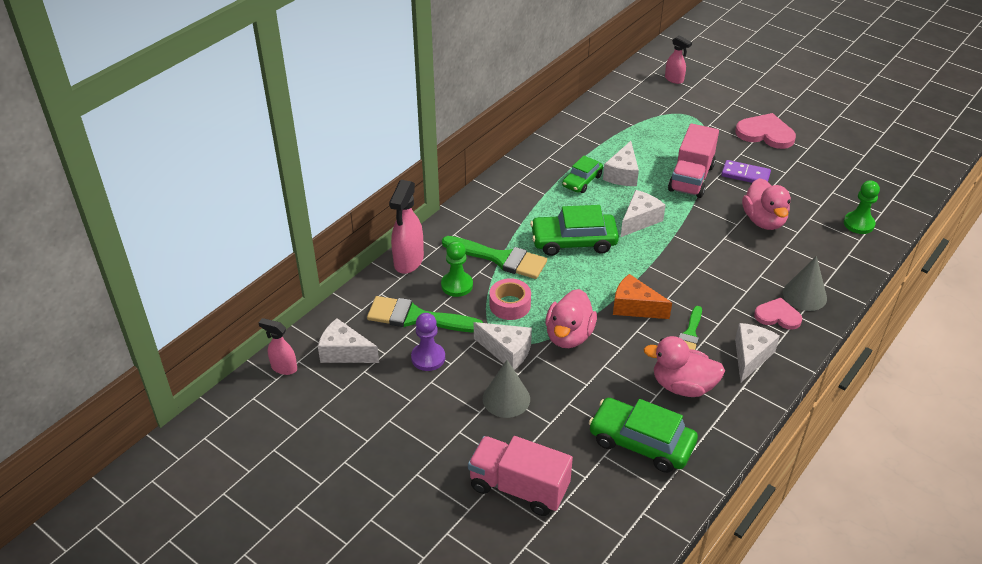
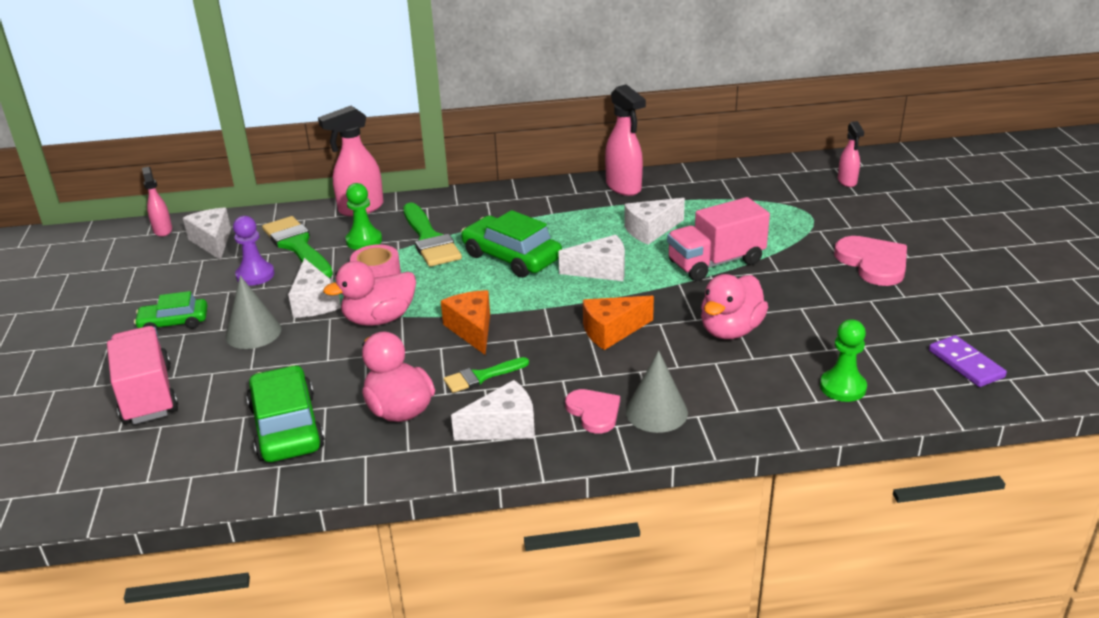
camera: 45 degrees right, 10 degrees down
green car [562,155,603,193] -> green car moved to [134,291,207,330]
purple domino [721,160,771,183] -> purple domino moved to [929,335,1007,387]
none -> orange cheese [583,296,654,350]
none -> pink spray bottle [605,84,646,196]

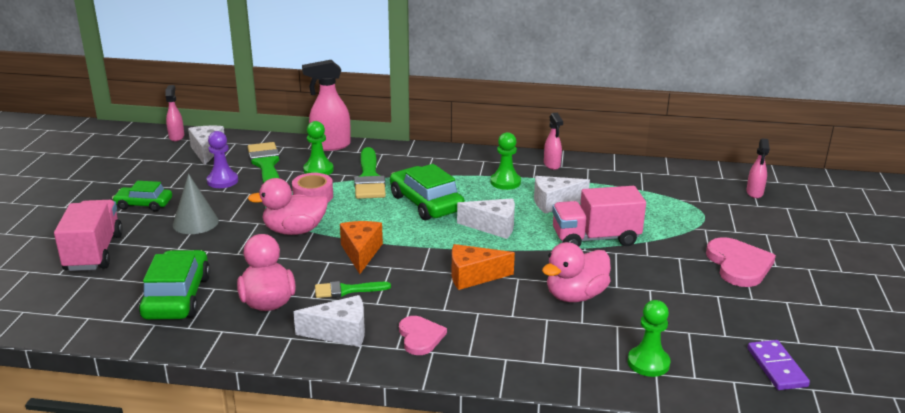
camera: 15 degrees right, 5 degrees down
white cheese [288,258,341,318] -> none
pink spray bottle [605,84,646,196] -> pink spray bottle [544,113,563,170], size x0.60
grey cone [626,350,688,433] -> none
none -> green pawn [491,132,521,190]

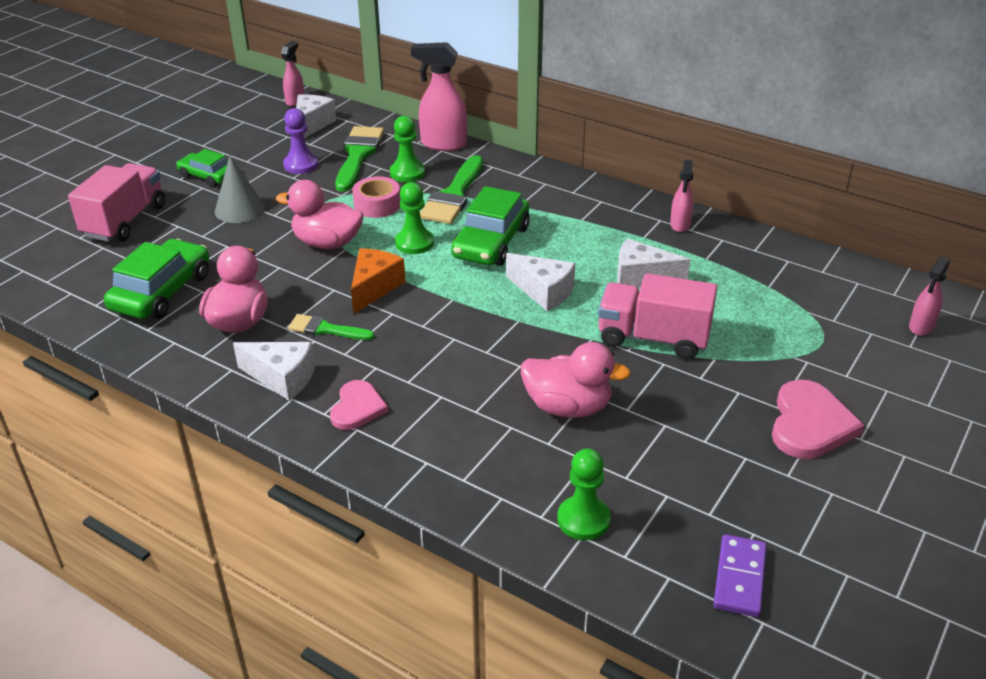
camera: 25 degrees right, 10 degrees up
green car [390,164,465,220] -> green car turned 150 degrees counterclockwise [451,186,530,266]
orange cheese [452,244,515,290] -> none
green pawn [491,132,521,190] -> green pawn moved to [395,182,434,254]
pink duck [542,242,611,302] -> pink duck turned 150 degrees counterclockwise [521,342,631,418]

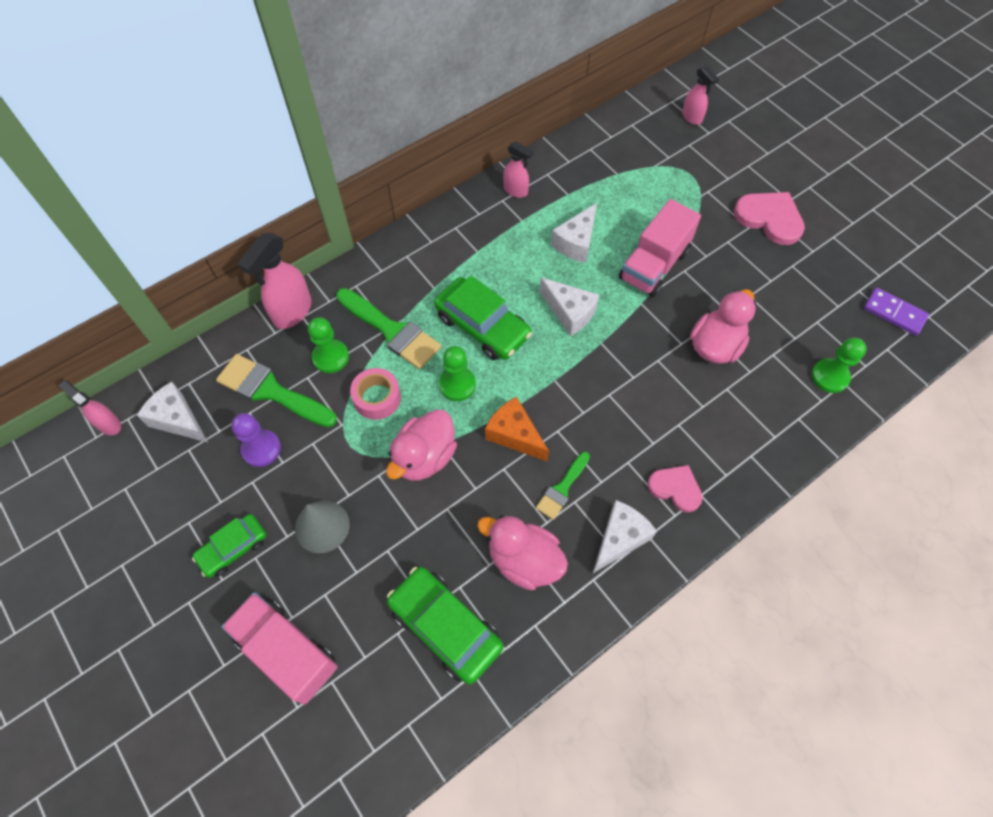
camera: 70 degrees left, 25 degrees up
white cheese [506,253,575,311] -> white cheese turned 75 degrees clockwise [539,277,599,336]

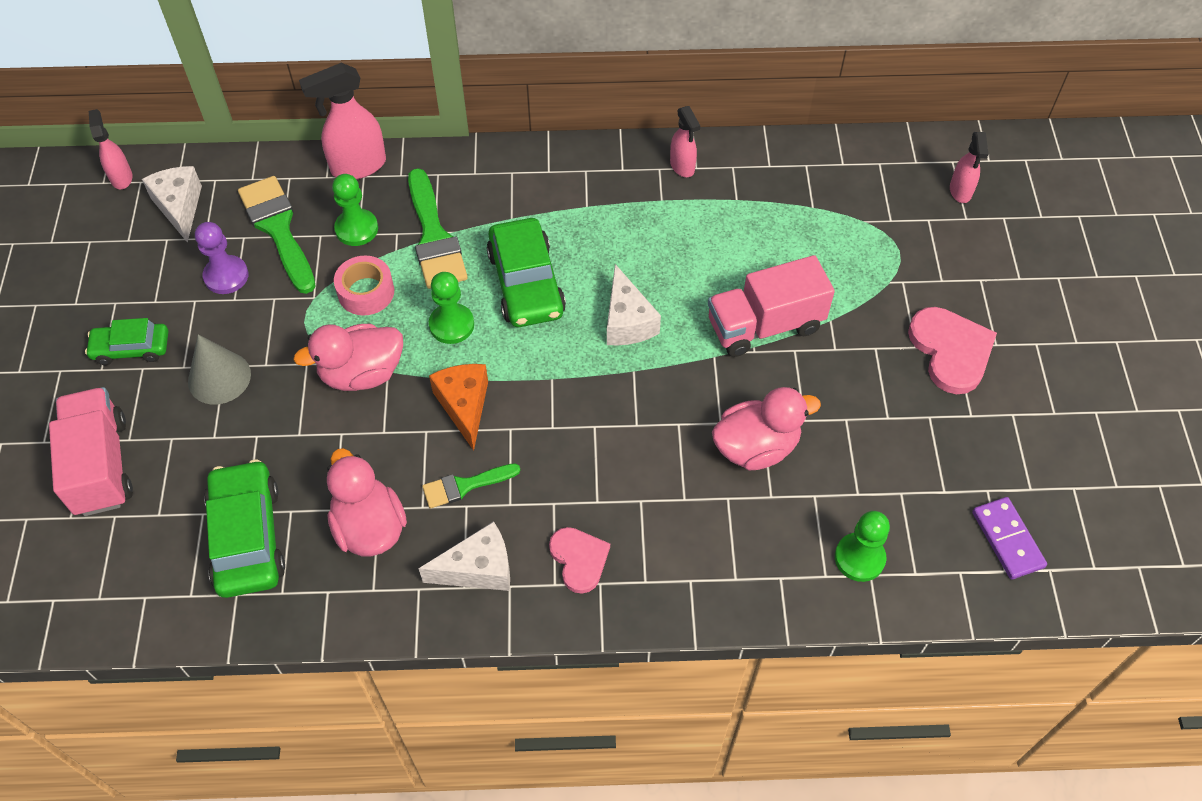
camera: 35 degrees right, 5 degrees down
white cheese [551,203,597,263] -> none

